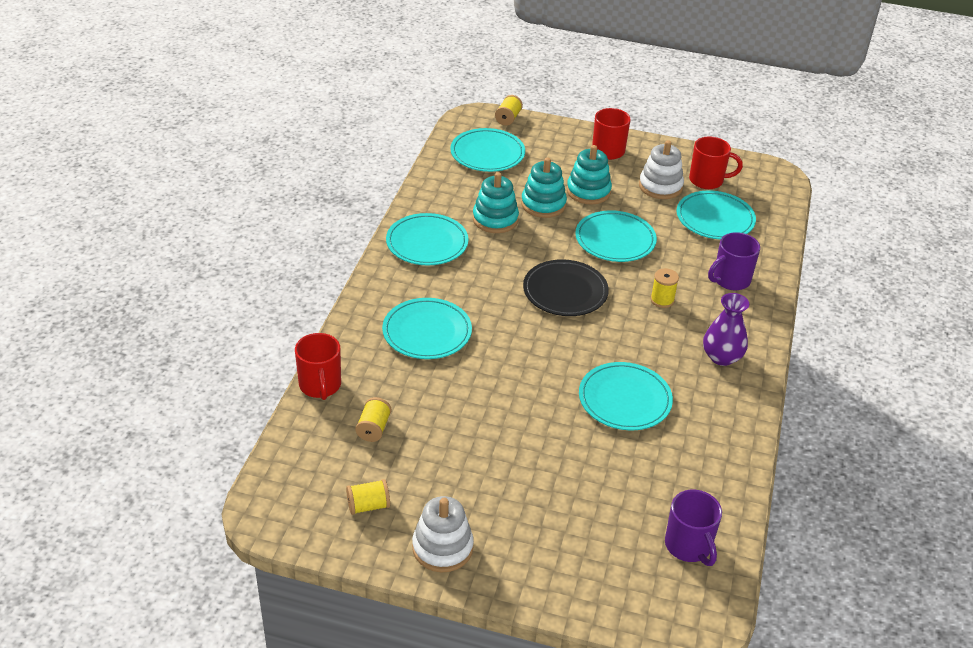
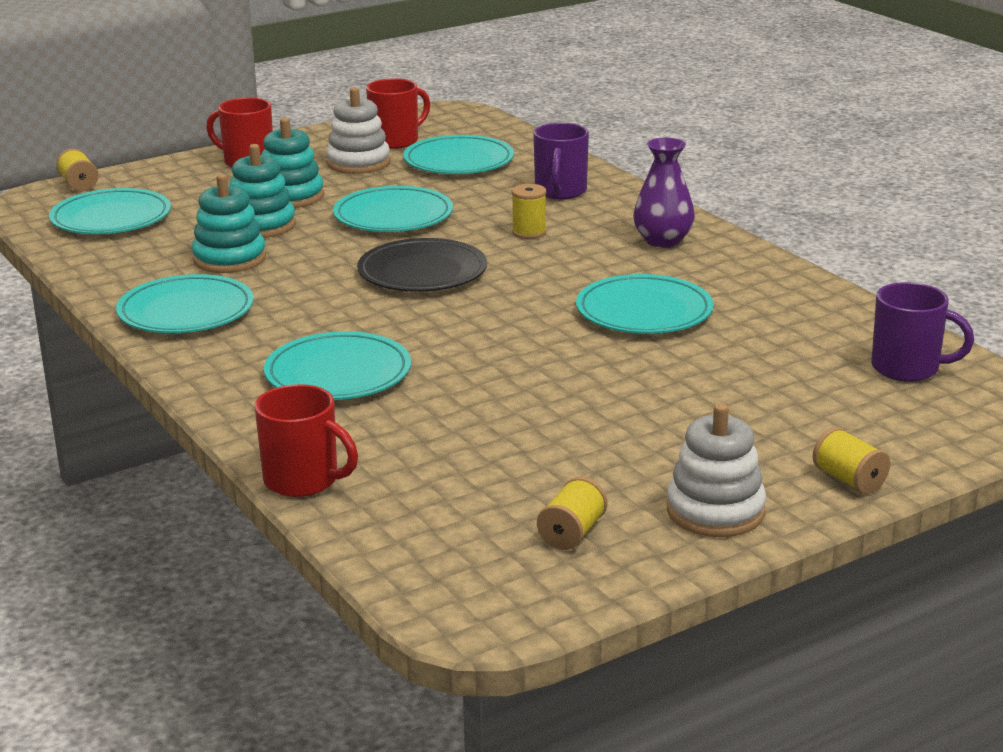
camera: 45 degrees left, 15 degrees down
yellow spool [355,397,391,442] -> yellow spool moved to [813,427,890,494]

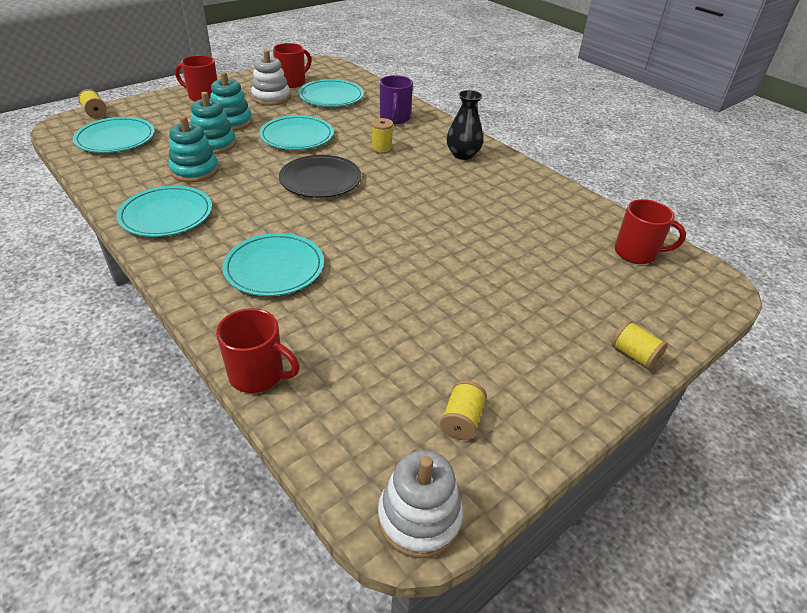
camera: 10 degrees left, 15 degrees up
turquoise plate [576,274,714,334] -> none
purple vase [633,138,695,248] -> black vase [447,90,483,160]
white stacking toy [667,404,766,537] -> white stacking toy moved to [378,450,463,558]
purple mug [871,282,974,382] -> red mug [614,199,686,264]

